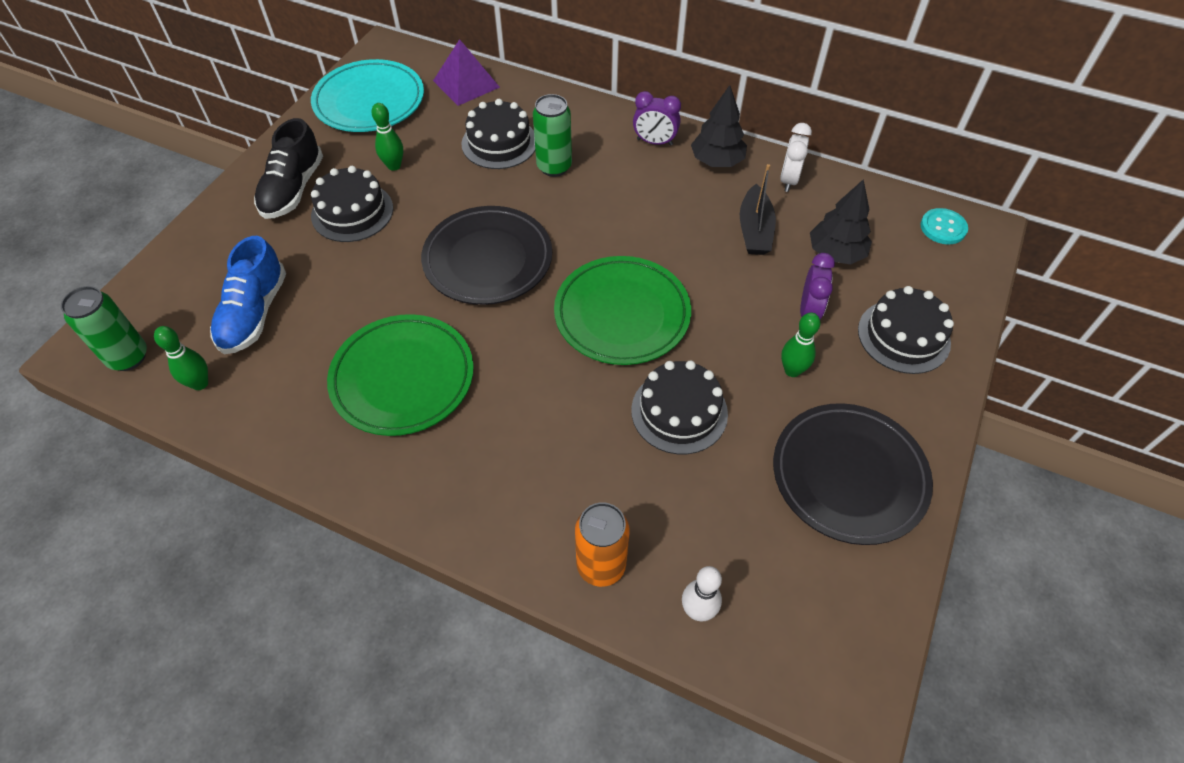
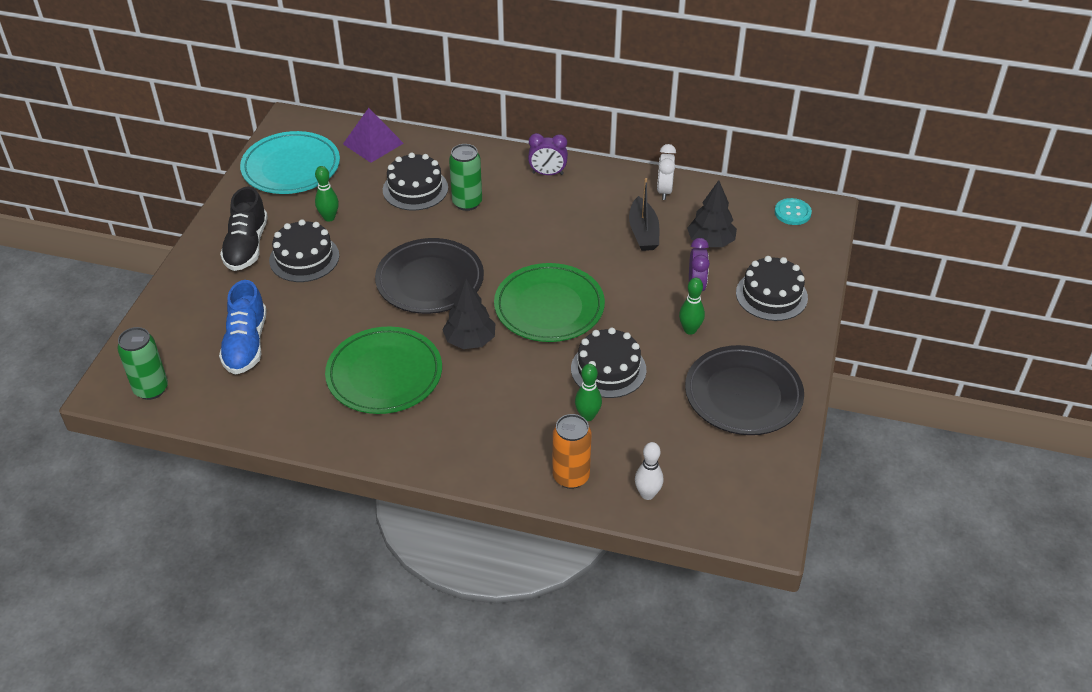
camera: 10 degrees left, 10 degrees down
green bowling pin [154,326,208,390] -> green bowling pin moved to [575,364,602,421]
black tree [691,85,747,167] -> black tree moved to [442,279,496,349]

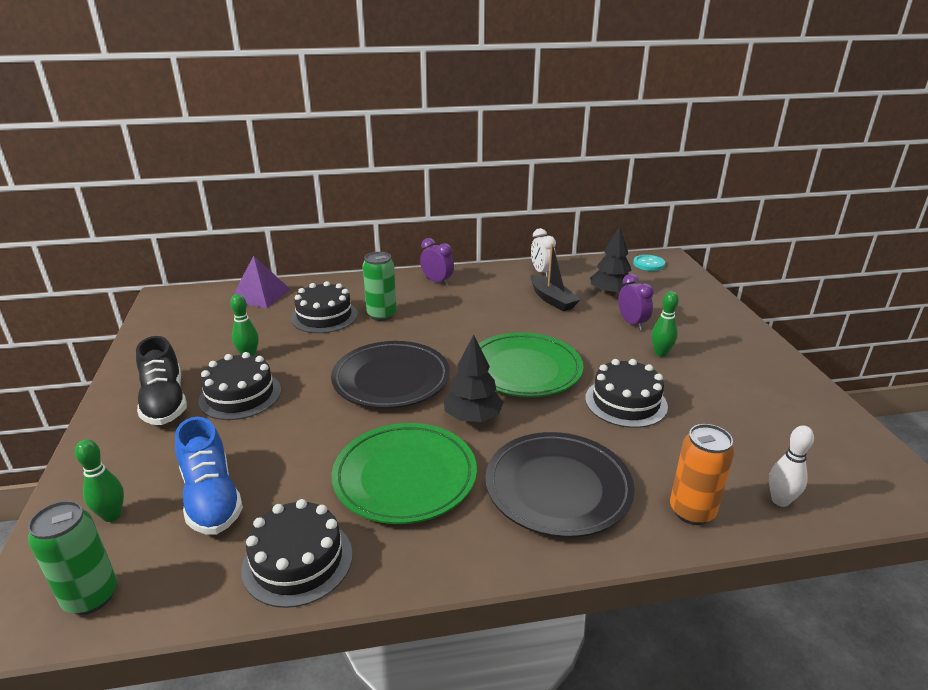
camera: 25 degrees left, 15 degrees down
turquoise plate [240,131,340,194] -> none
purple clock [528,133,568,175] -> purple clock turned 120 degrees counterclockwise [420,238,454,286]
green bowling pin [575,364,602,421] -> green bowling pin moved to [75,439,124,522]
black plate [685,345,804,435] -> black plate moved to [485,432,635,538]
black cake [736,256,808,321] -> black cake moved to [241,499,352,608]

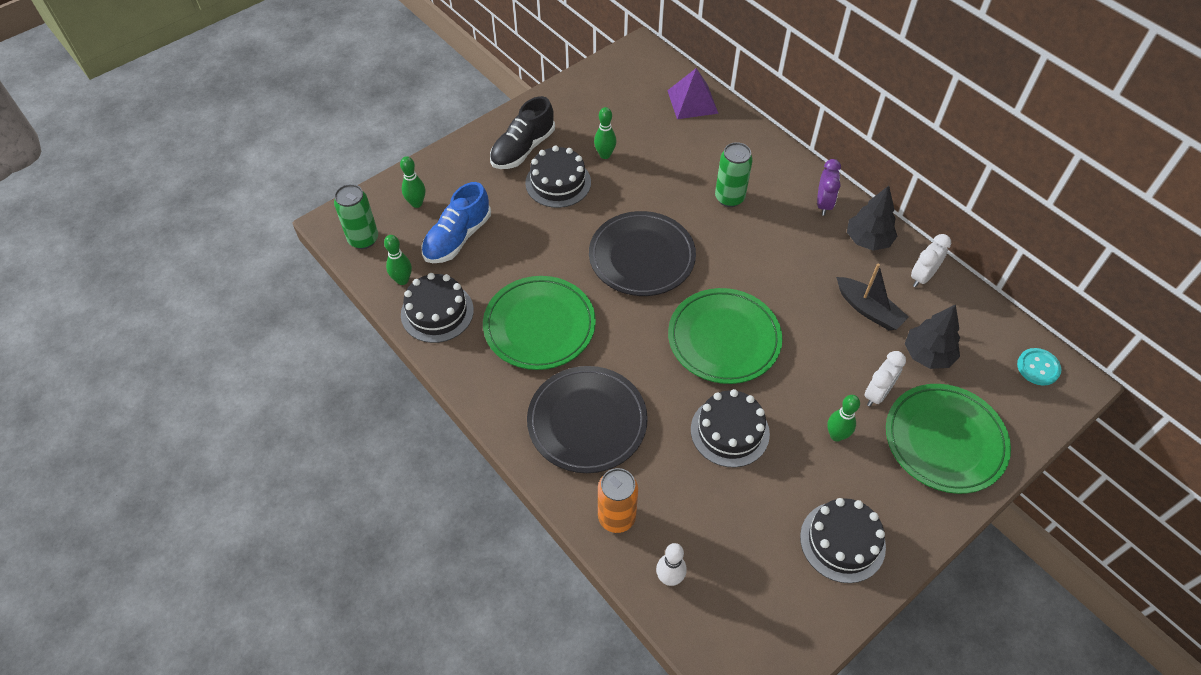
camera: 60 degrees right, 25 degrees up
black cake [291,281,358,333] -> black cake moved to [800,498,886,583]
black tree [444,335,504,422] -> black tree moved to [847,186,897,251]
black boat [531,244,580,311] -> black boat turned 75 degrees counterclockwise [836,264,909,330]
purple clock [618,274,654,330] -> white clock [864,351,906,407]
none -> green bowling pin [384,235,412,285]
none -> green plate [886,384,1011,494]

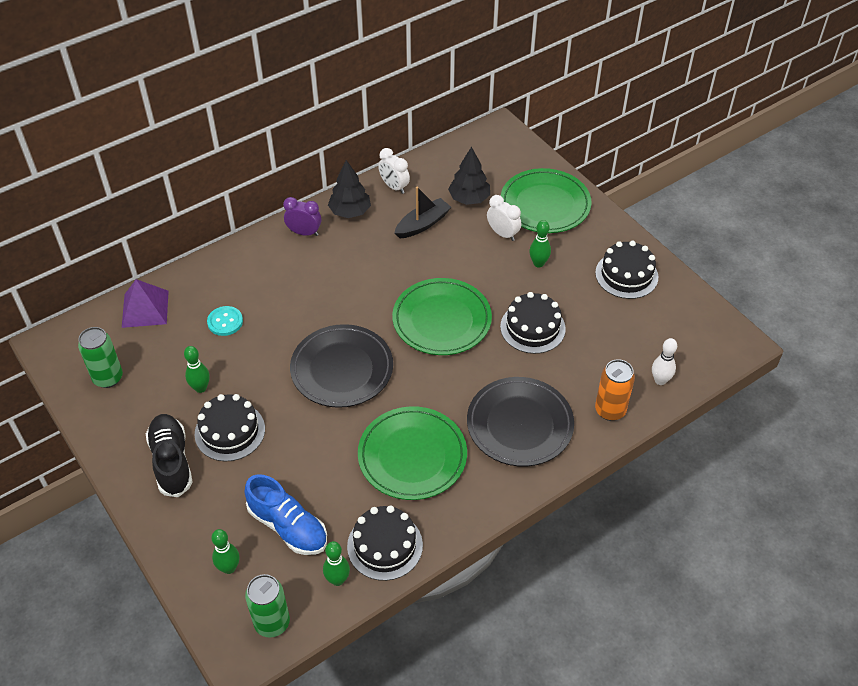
camera: 85 degrees left, 5 degrees down
black shoe [490,96,555,169] -> black shoe turned 150 degrees counterclockwise [146,414,193,497]
green can [715,142,753,207] -> green can moved to [78,327,123,388]
turquoise button [1017,348,1062,386] -> turquoise button moved to [207,306,243,336]

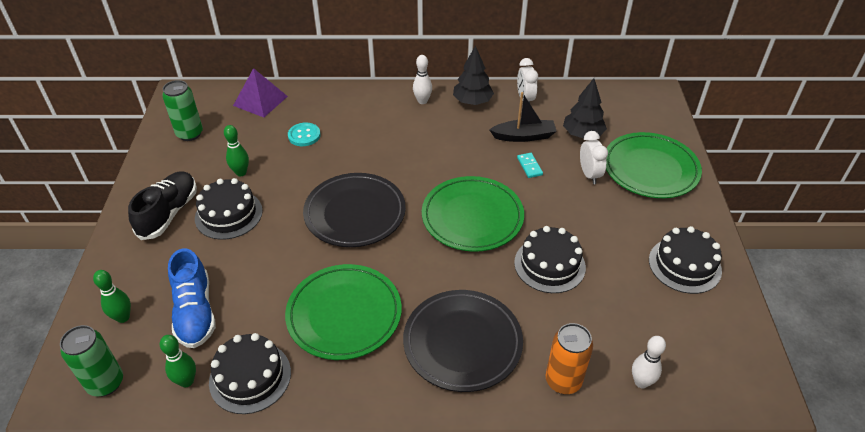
camera: 35 degrees right, 5 degrees down
purple clock [283,197,321,236] -> white bowling pin [413,55,432,104]
green bowling pin [529,220,551,268] -> none
none -> turquoise domino [517,153,543,178]

